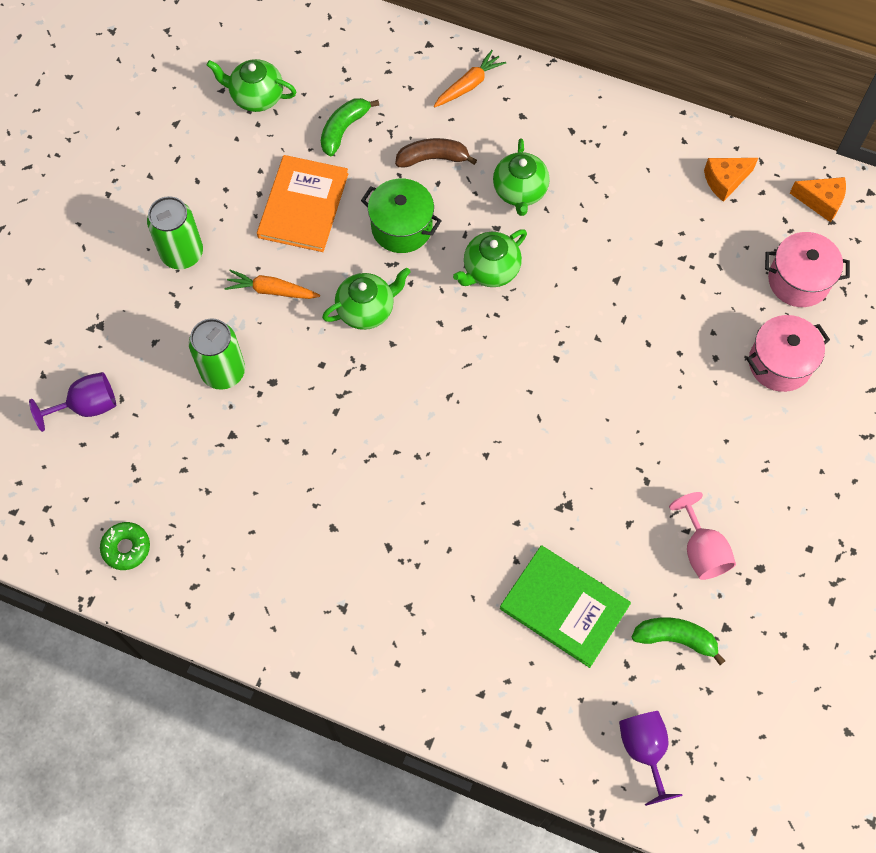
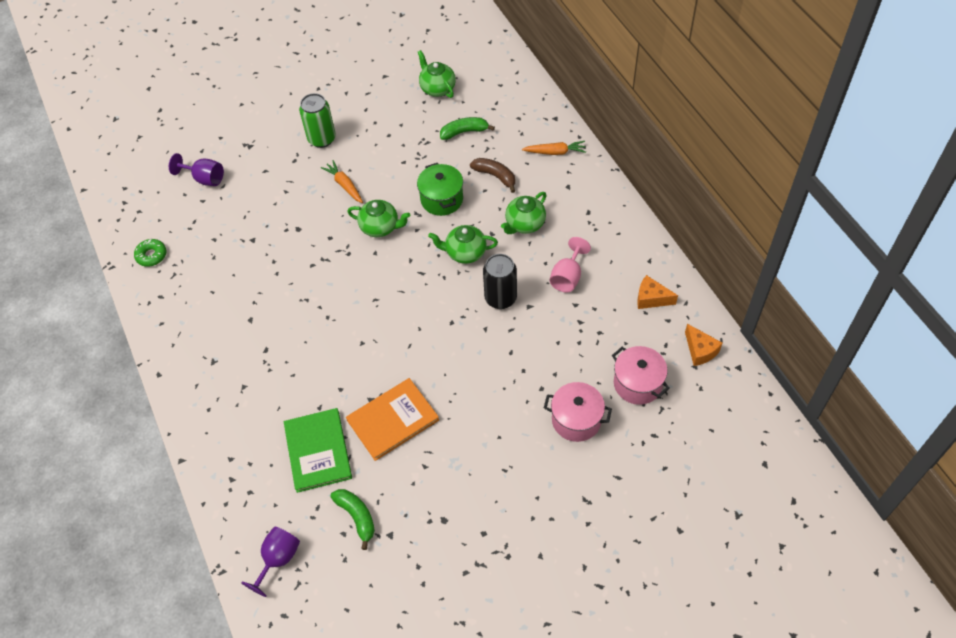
camera: 45 degrees right, 10 degrees down
green can [189,318,245,390] -> none
orange book [257,155,348,252] -> orange book moved to [346,378,439,461]
pink goblet [669,492,736,580] -> pink goblet moved to [550,237,591,293]
none -> black can [483,254,517,309]

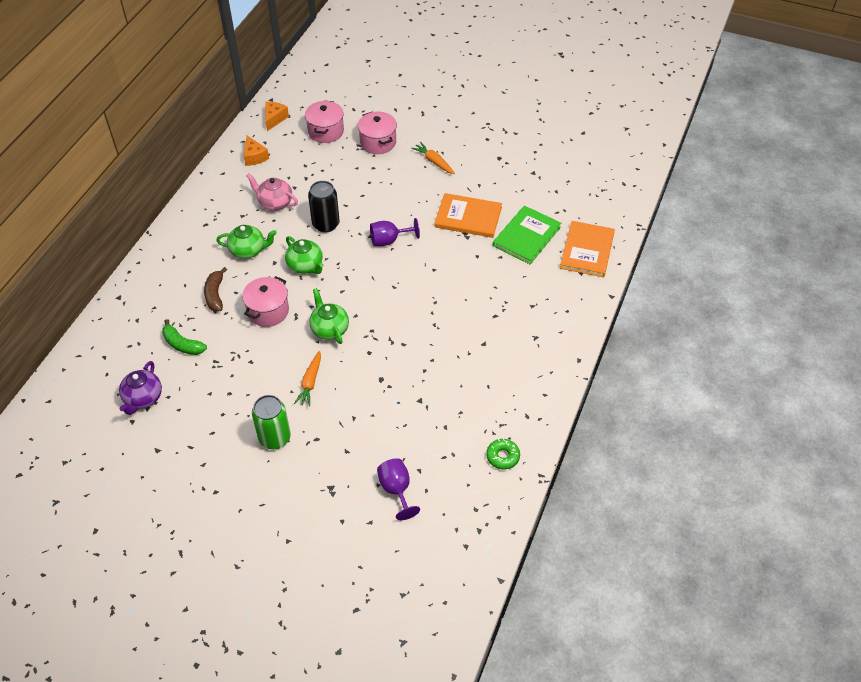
camera: 135 degrees left, 5 degrees down
purple goblet [241,526,300,597] -> purple goblet moved to [370,218,420,246]
green banana [330,489,375,550] -> none
green pot [417,163,463,216] -> pink pot [242,276,289,327]
green teapot [418,50,456,98] -> purple teapot [119,361,162,415]
orange carrot [522,141,586,155] -> orange carrot moved to [411,142,455,174]
pink goblet [550,237,591,293] -> pink teapot [246,173,298,211]
none -> orange book [560,221,615,277]

